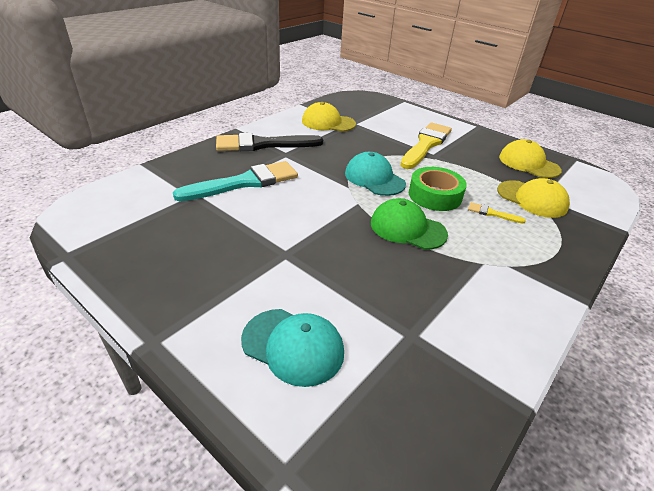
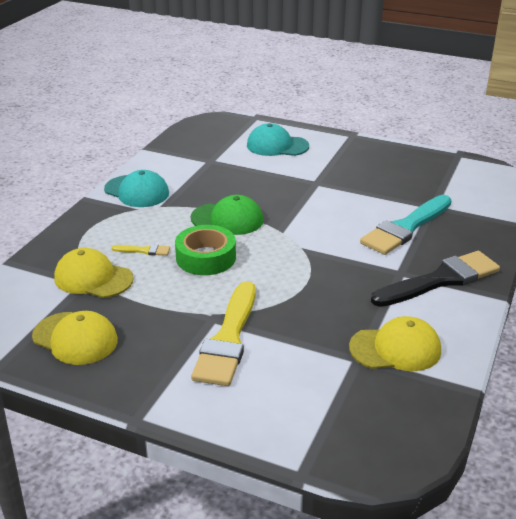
camera: 165 degrees right, 5 degrees down
turquoise cap [345,152,406,196] -> turquoise cap moved to [104,170,169,207]

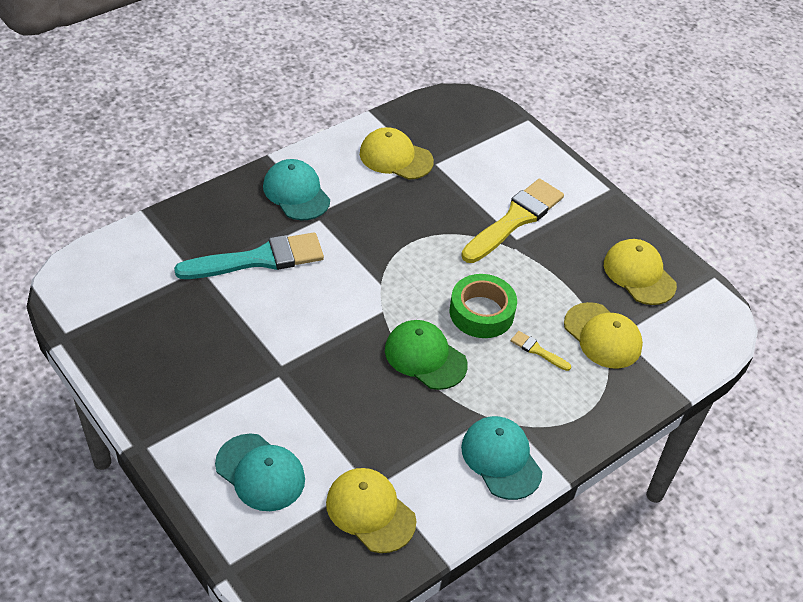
camera: 155 degrees left, 15 degrees up
black brush [371,251,500,307] -> turquoise cap [263,159,330,220]
none -> yellow cap [326,468,416,553]

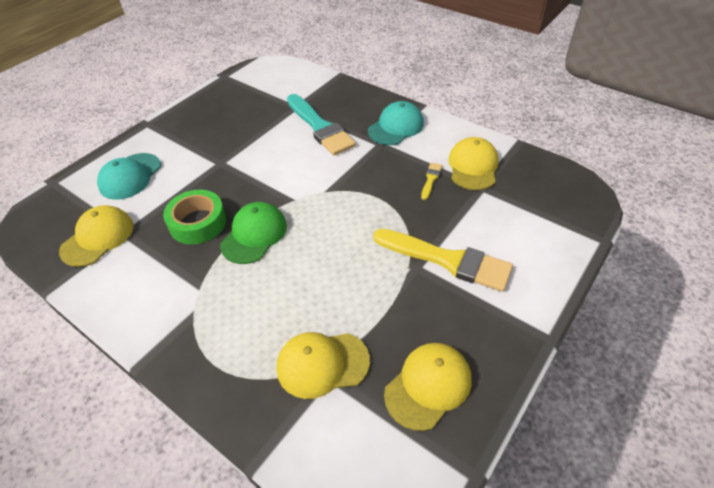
camera: 80 degrees right, 0 degrees up
green tape [450,274,517,338] -> green tape moved to [163,190,227,245]
turquoise cap [461,416,542,500] -> none
yellow brush [511,331,571,371] -> yellow brush moved to [421,163,442,200]
yellow cap [564,302,643,369] -> yellow cap turned 45 degrees clockwise [276,332,370,399]

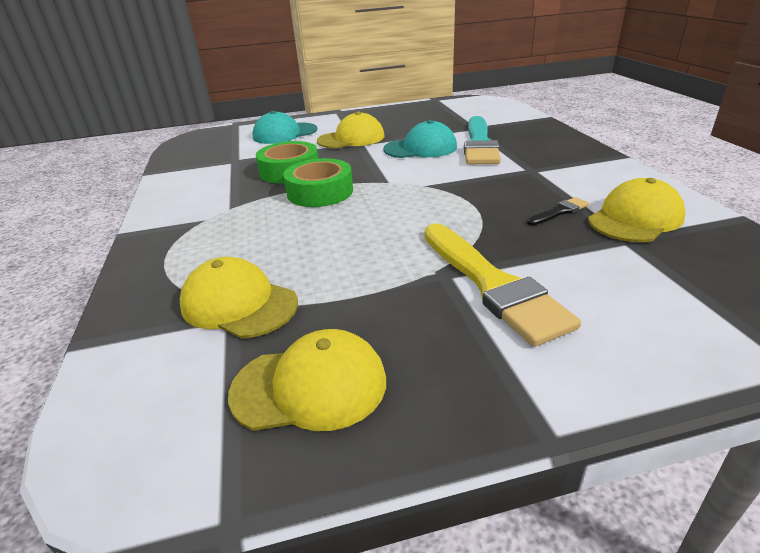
camera: 40 degrees right, 15 degrees down
yellow cap [59,205,134,267] -> yellow cap moved to [317,112,385,148]
green cap [220,202,287,264] -> green tape [283,158,353,207]
turquoise cap [368,101,424,145] -> turquoise cap moved to [383,120,457,158]
yellow brush [421,163,442,200] -> black brush [527,197,589,225]

